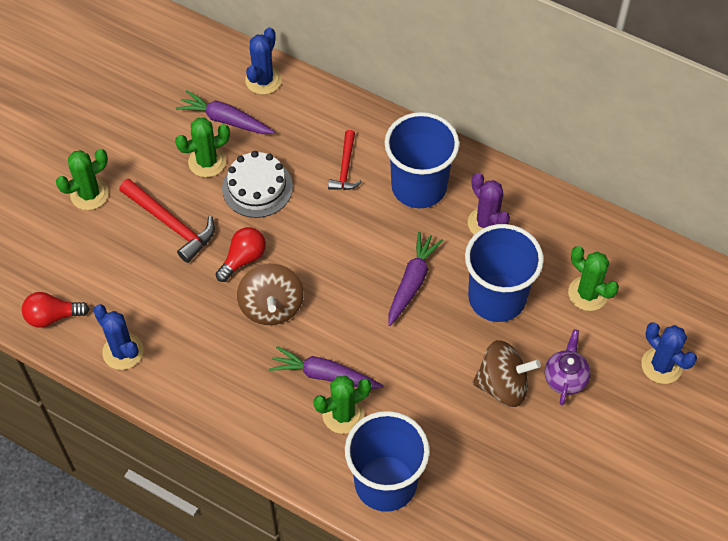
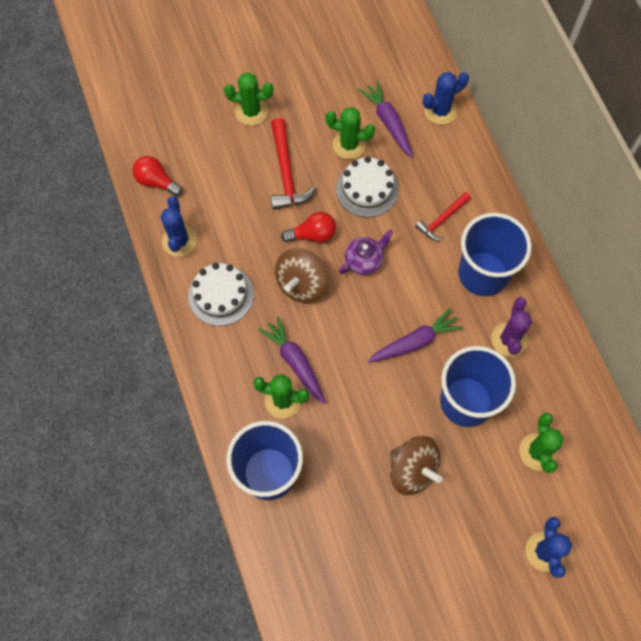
camera: 40 degrees right, 10 degrees up
purple teapot [545,330,591,405] -> purple teapot moved to [339,230,393,275]
none -> white cake [188,263,254,326]

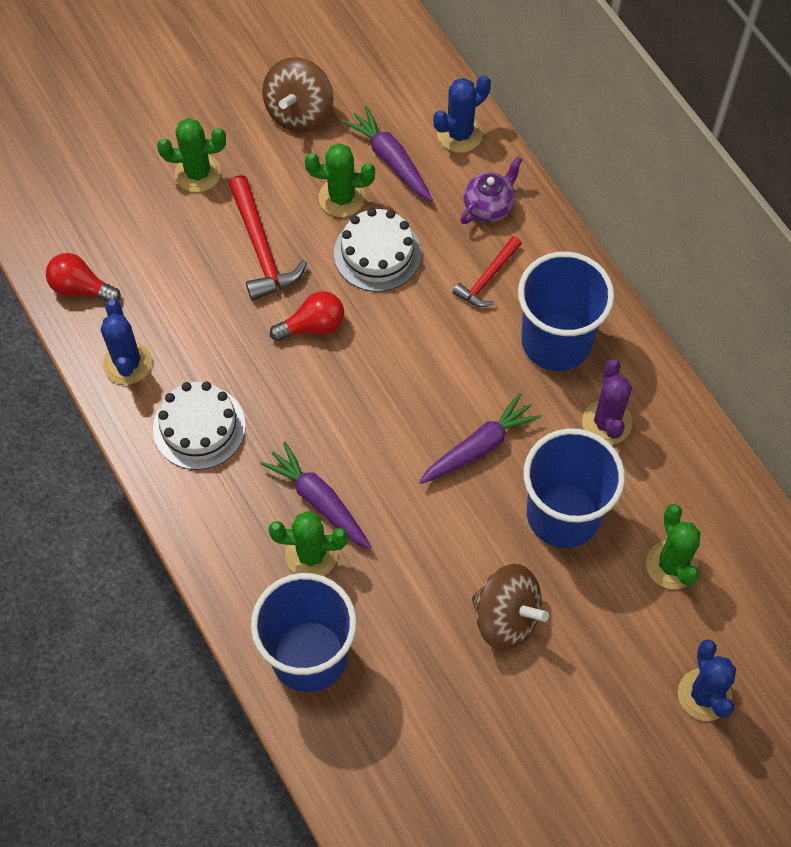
camera: 10 degrees left, 5 degrees down
brown spinning top [275,248,329,303] -> brown spinning top moved to [262,57,333,133]
purple teapot [339,230,393,275] -> purple teapot moved to [460,156,522,224]

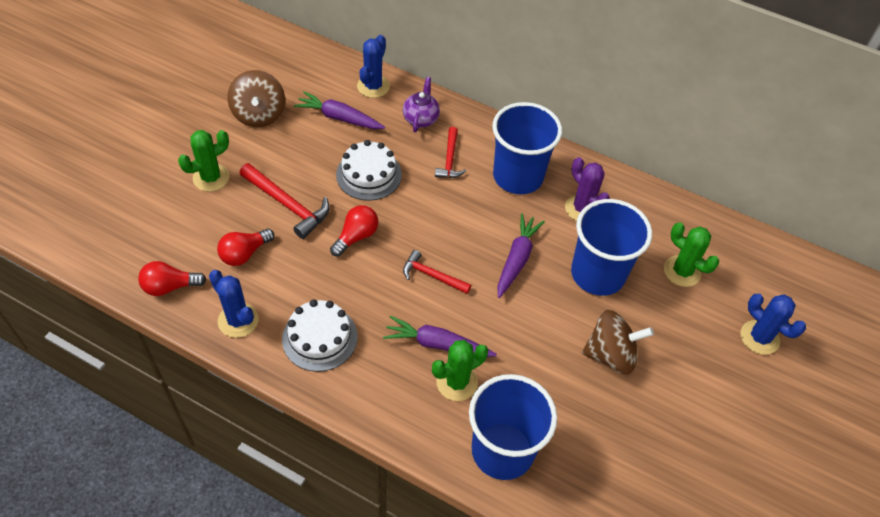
camera: 35 degrees left, 10 degrees down
green cactus [305,143,375,217] -> none
none -> red light bulb [217,229,274,266]
none -> red hammer [403,250,471,294]

